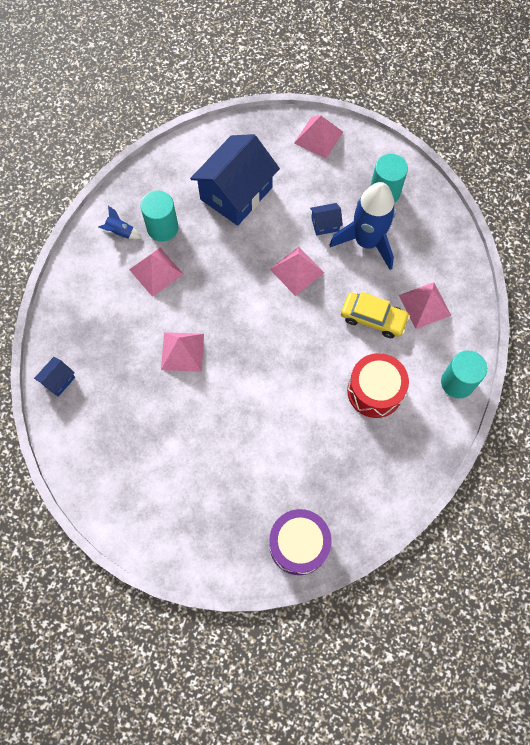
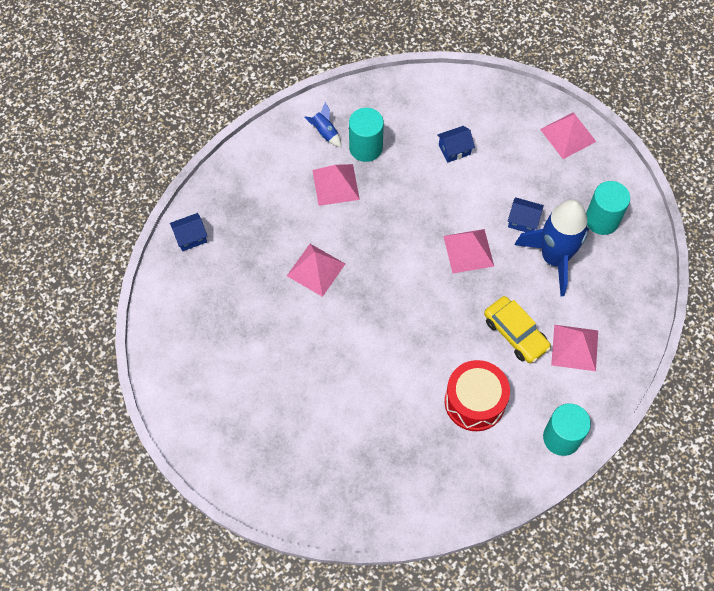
camera: 30 degrees right, 5 degrees down
blue house [190,134,280,226] -> blue house [437,126,475,163], size x0.42
purple drum [269,509,331,575] -> none

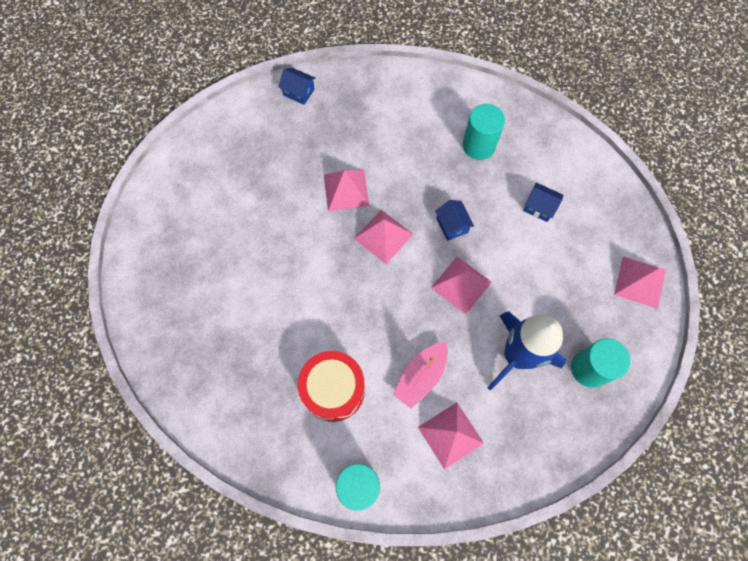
camera: 50 degrees right, 5 degrees up
blue rocket [305,102,341,147] -> none
pink pyramid [312,164,360,206] -> pink pyramid moved to [354,210,413,264]
yellow car [484,296,551,363] -> pink boat [393,342,448,409]
blue house [508,197,544,232] -> blue house moved to [435,200,474,241]

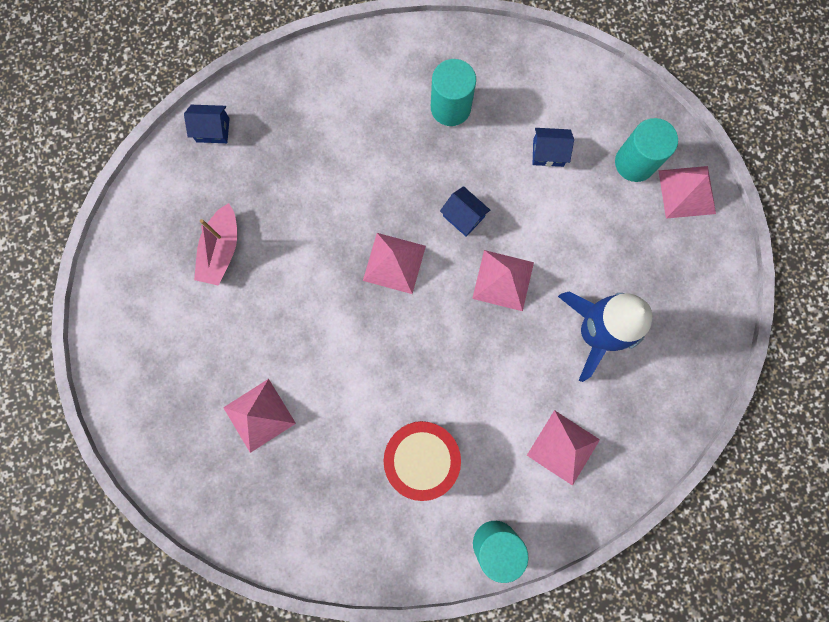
camera: 25 degrees left, 10 degrees up
pink pyramid [324,170,369,211] -> pink pyramid moved to [223,379,296,453]
pink boat [393,342,448,409] -> pink boat moved to [194,203,237,286]
turquoise cylinder [571,338,631,388] -> turquoise cylinder moved to [615,118,678,182]

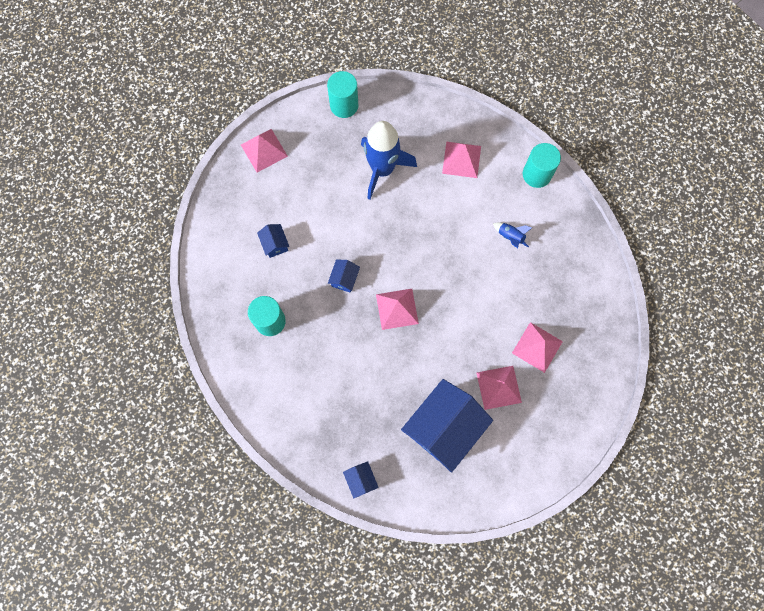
camera: 115 degrees left, 5 degrees down
pink boat [194,203,237,286] -> blue house [401,379,493,472]
red drum [384,421,461,501] -> blue rocket [493,222,532,248]
pink pyramid [472,250,534,311] -> pink pyramid moved to [477,366,522,410]
turquoise cylinder [615,118,678,182] -> turquoise cylinder moved to [327,71,359,118]

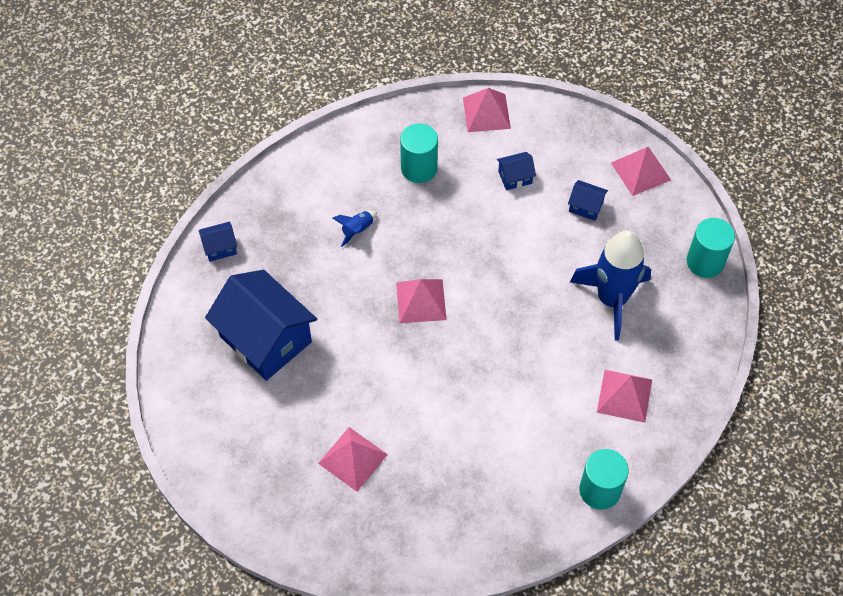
camera: 95 degrees right, 15 degrees down
blue house [328,260,360,293] -> blue house moved to [568,180,608,221]
pink pyramid [477,366,522,410] -> pink pyramid moved to [463,88,511,132]
blue rocket [493,222,532,248] -> blue rocket moved to [333,211,377,247]

